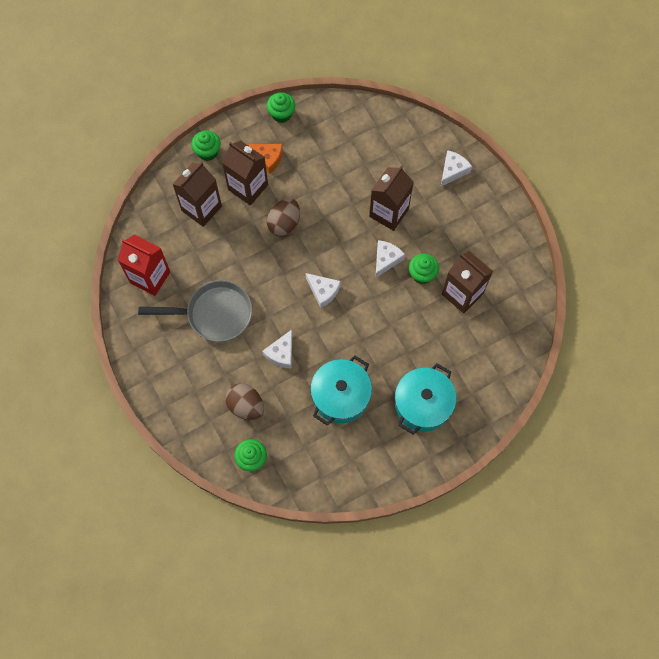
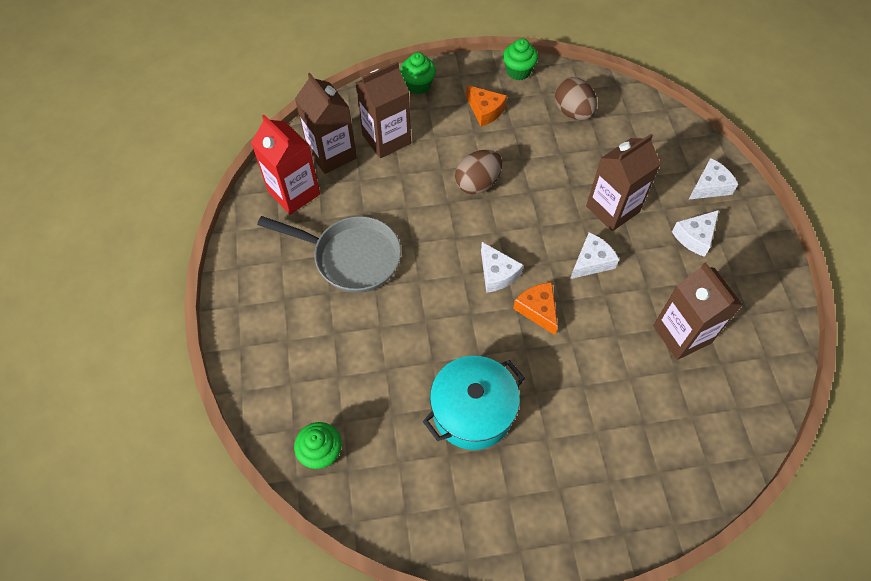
camera: 20 degrees right, 10 degrees down
brown carton [222,141,268,205] -> brown carton moved to [295,73,357,174]
brown egg [225,383,264,420] -> brown egg moved to [555,77,597,120]
white cheese [262,330,292,369] -> white cheese moved to [672,210,719,257]
turquoise pot [395,363,457,435] -> none
green cupcake [409,254,439,284] -> none
none -> orange cheese [513,282,558,335]

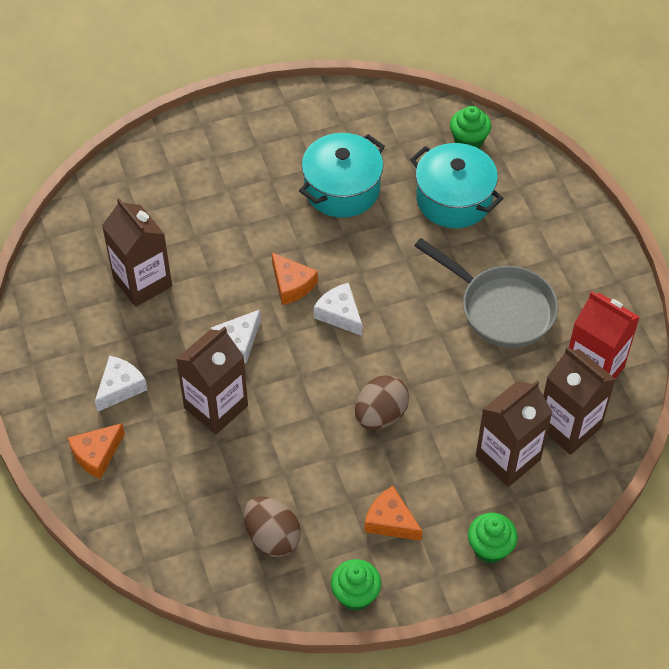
camera: 170 degrees right, 5 degrees down
grey pan [257,216,401,293] -> grey pan turned 150 degrees counterclockwise [414,238,558,348]
white cheese [688,158,738,200] -> orange cheese [68,423,125,479]
none -> turquoise pot [410,143,504,228]

